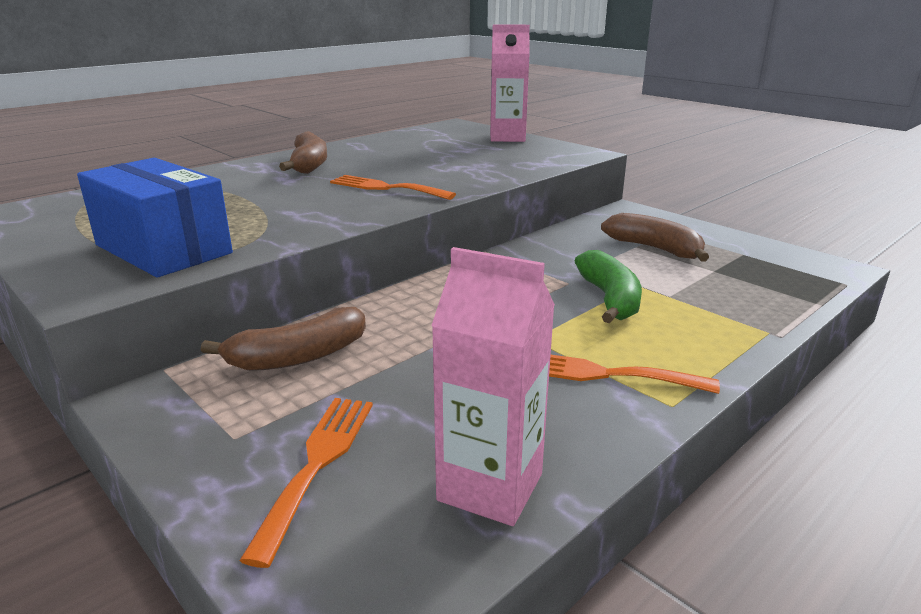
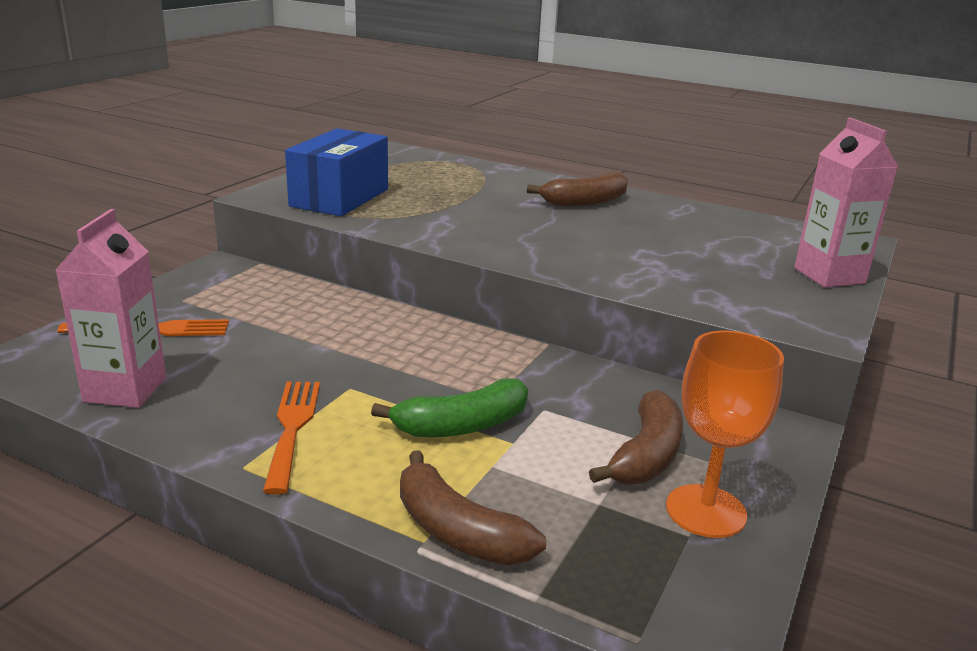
camera: 70 degrees right, 0 degrees up
brown banana [201,307,366,371] -> brown banana moved to [400,450,546,565]
orange fork [330,175,456,200] -> none
none -> orange goblet [666,331,784,538]

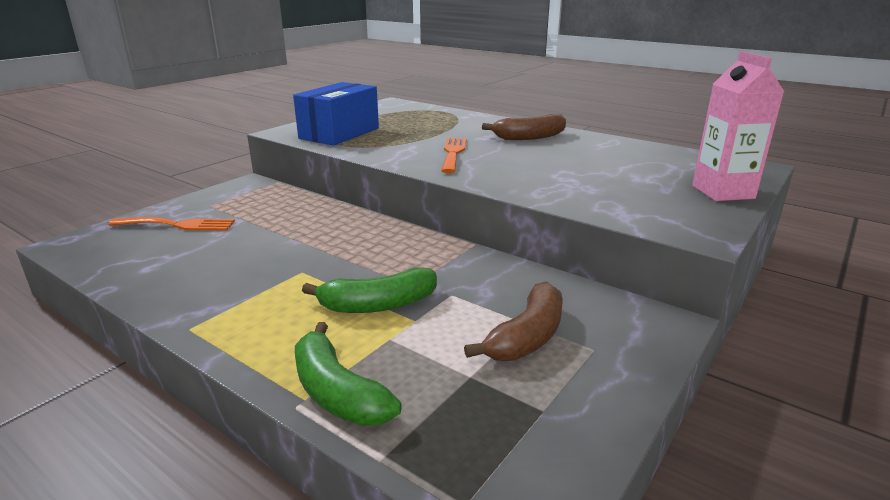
camera: 10 degrees right, 0 degrees up
pink carton [56,209,166,408] -> none
orange fork [263,382,320,495] -> orange fork moved to [441,137,467,173]
brown banana [400,450,546,565] -> green banana [295,322,402,426]
orange goblet [666,331,784,538] -> none

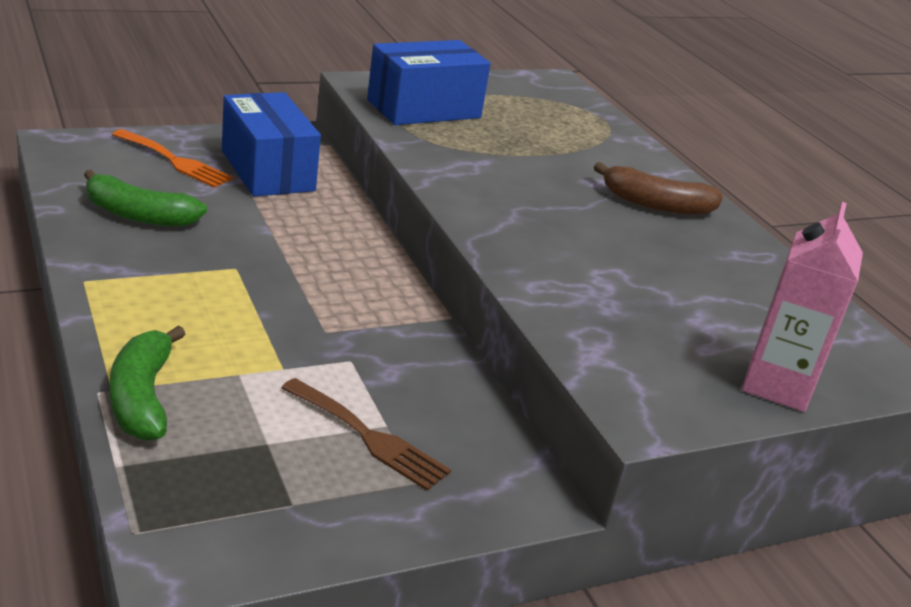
camera: 25 degrees right, 5 degrees up
green banana [302,267,437,313] -> green banana moved to [84,170,207,227]
orange fork [441,137,467,173] -> none
brown banana [464,281,563,361] -> brown fork [281,378,451,491]
none -> blue box [222,92,321,197]

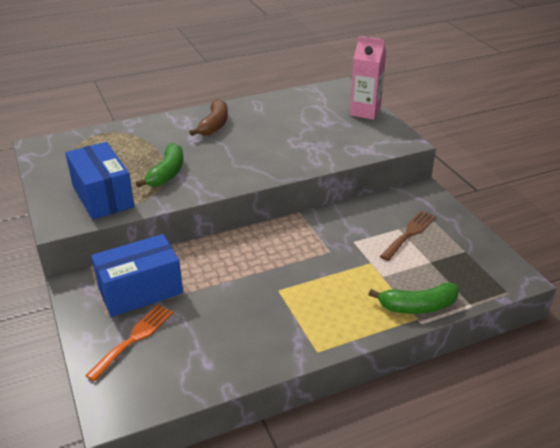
camera: 85 degrees left, 5 degrees up
green banana [84,170,207,227] -> green banana moved to [136,143,183,187]

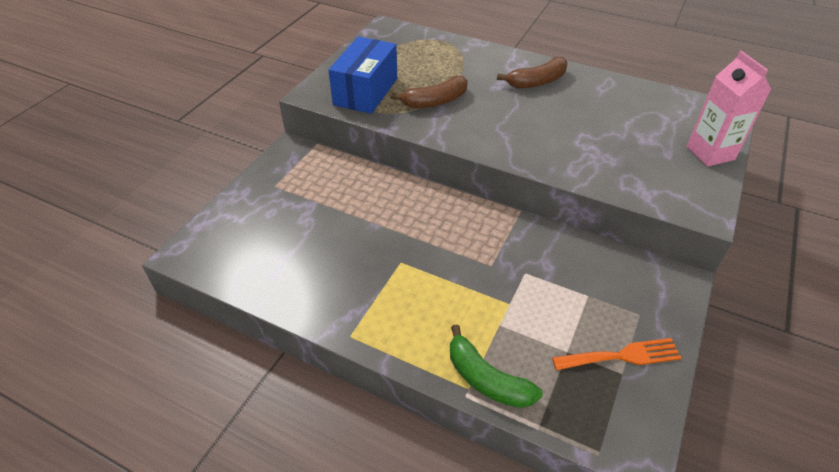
camera: 50 degrees right, 10 degrees up
orange fork [85,305,174,381] -> orange fork moved to [552,338,682,370]
blue box [91,234,183,317] -> none
green banana [136,143,183,187] -> brown banana [390,76,468,108]
brown fork [380,210,436,261] -> none

